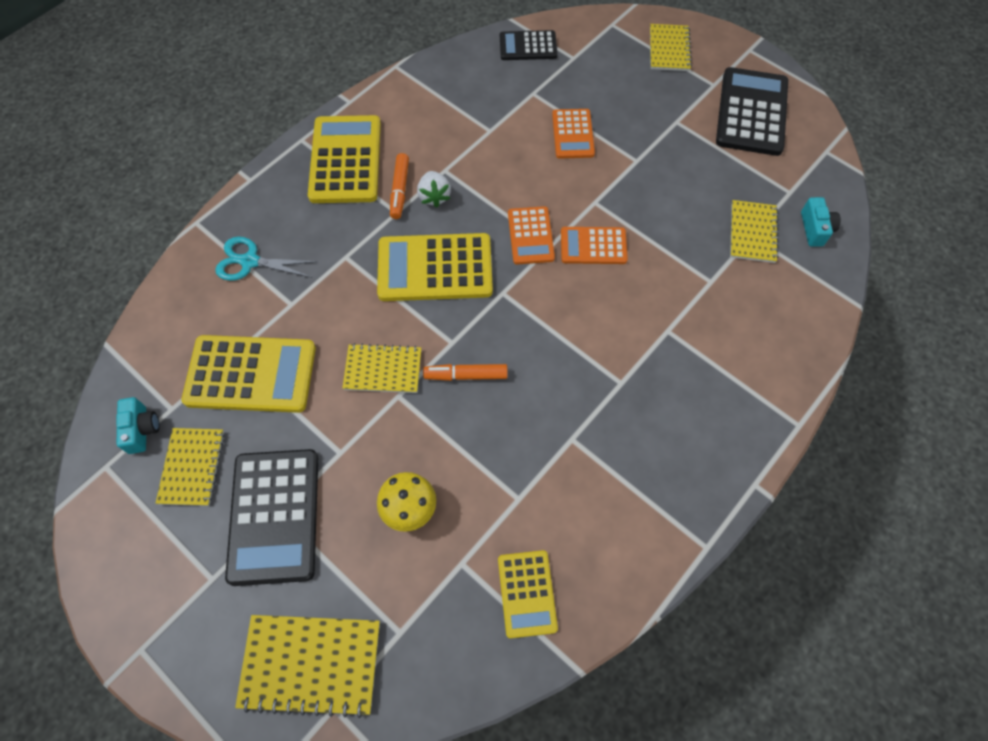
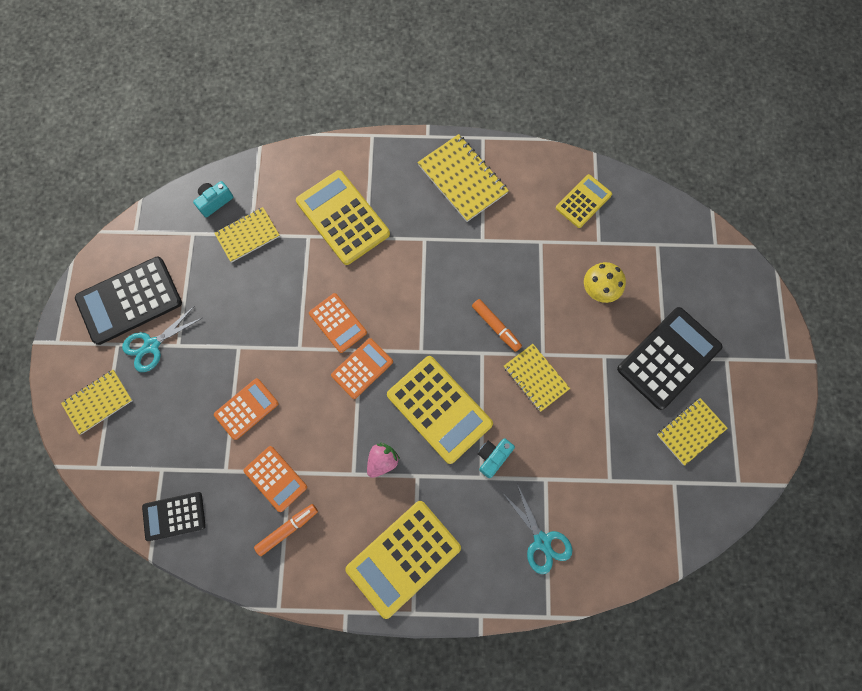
camera: 130 degrees left, 10 degrees up
turquoise camera [116,397,160,454] -> turquoise camera moved to [478,438,515,478]
yellow calculator [181,335,316,413] -> yellow calculator moved to [296,170,390,265]
yellow notebook [235,615,380,718] -> yellow notebook moved to [417,134,509,222]
orange marker [390,153,409,219] -> orange marker moved to [254,504,318,556]
white strawberry [417,171,451,207] -> pink strawberry [367,443,400,478]
black calculator [500,30,557,60] -> black calculator turned 120 degrees clockwise [142,492,206,541]
none -> turquoise scissors [122,306,202,372]
none -> orange calculator [244,446,307,512]

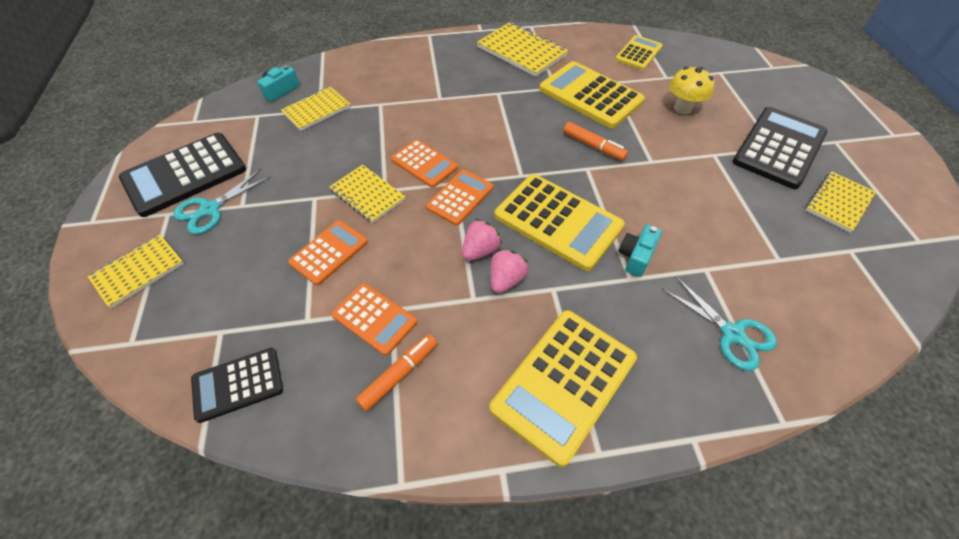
camera: 10 degrees left, 20 degrees down
yellow calculator [296,170,390,265] -> yellow calculator moved to [539,61,645,128]
yellow notebook [504,344,570,412] -> yellow notebook moved to [329,165,406,223]
none -> pink strawberry [462,219,502,261]

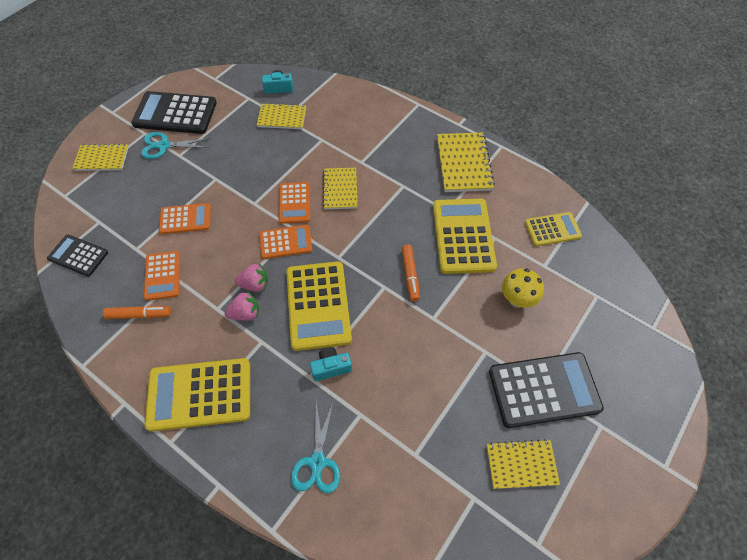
camera: 45 degrees right, 5 degrees up
yellow notebook [329,165,406,223] -> yellow notebook moved to [323,168,358,209]

